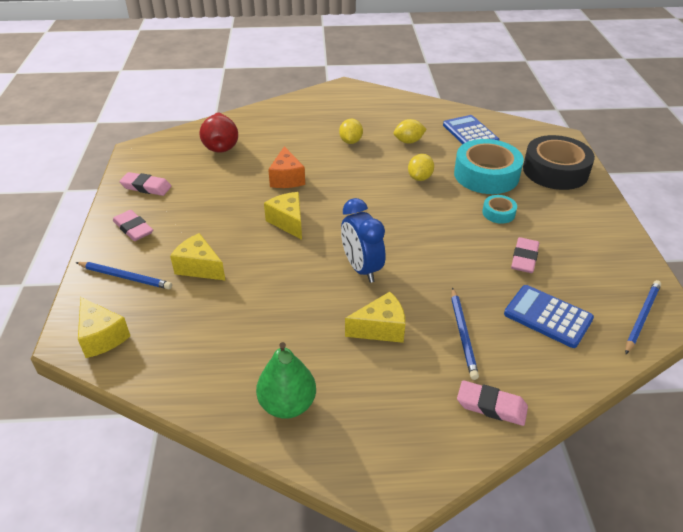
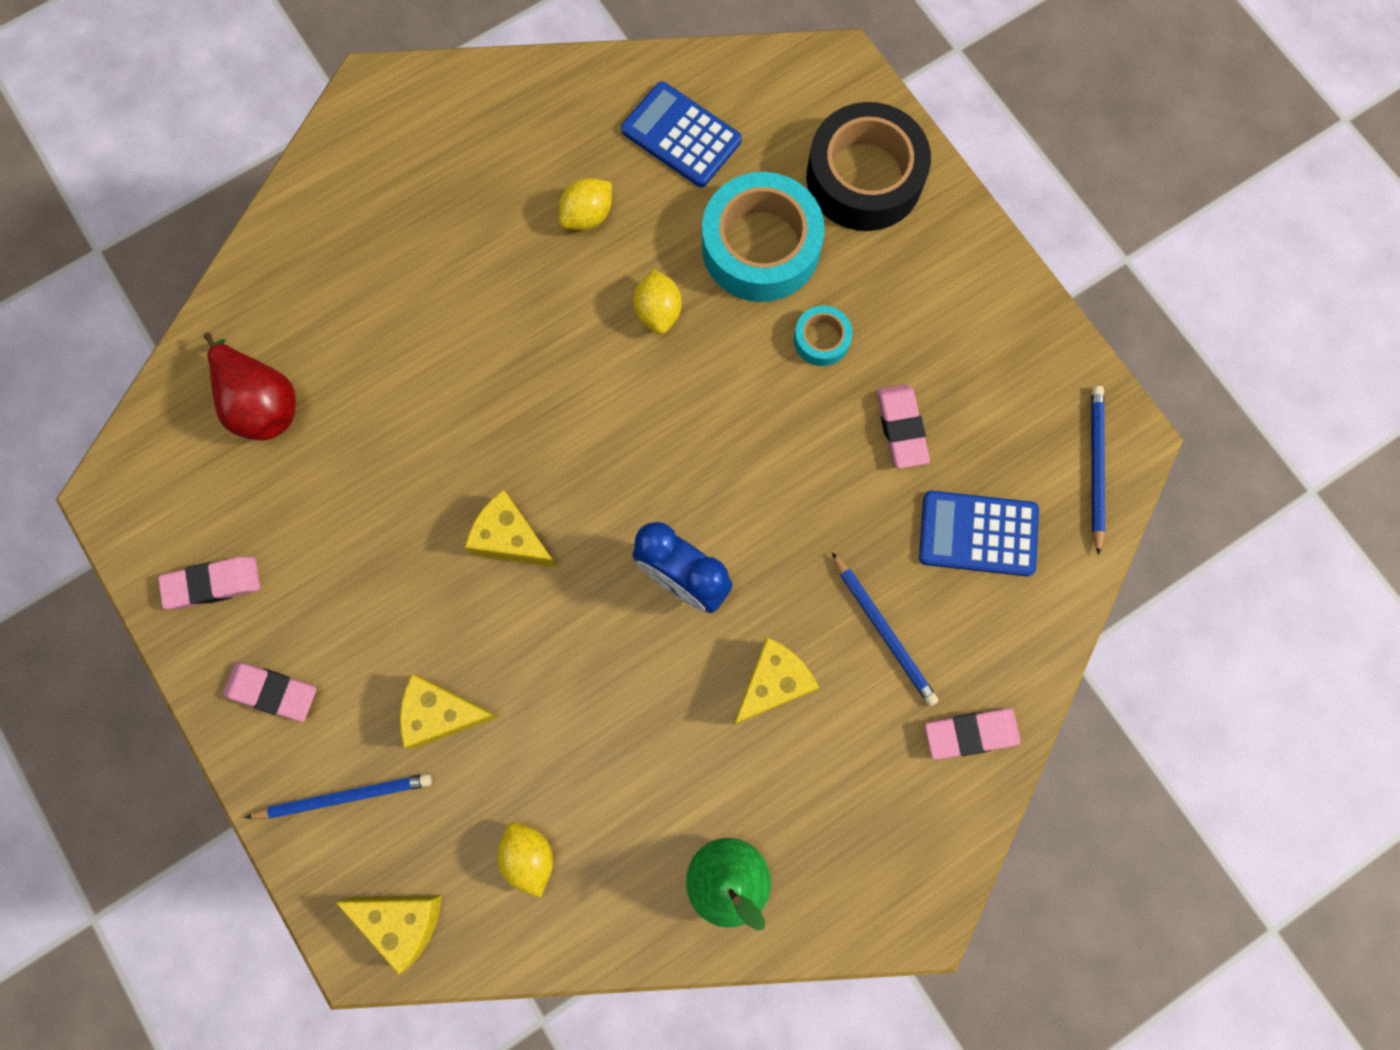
camera: 30 degrees left, 35 degrees up
orange cheese [268,146,305,188] -> none
yellow lemon [339,119,363,144] -> yellow lemon moved to [497,822,553,897]

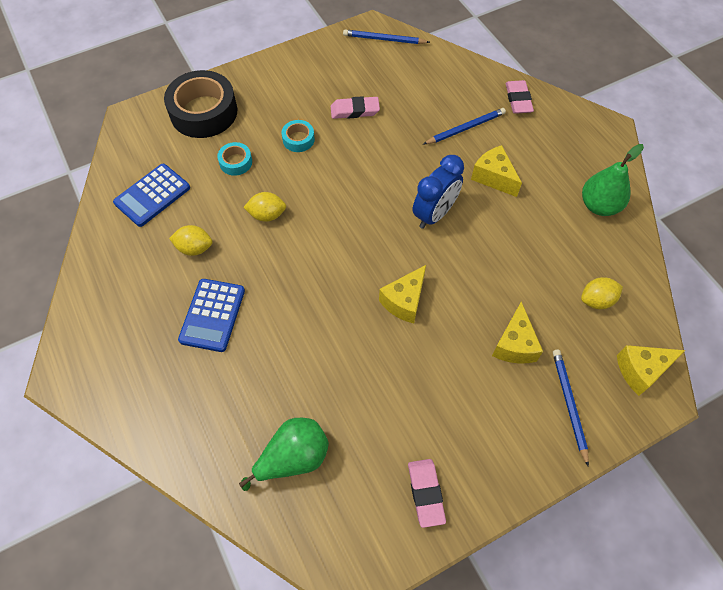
camera: 85 degrees left, 15 degrees down
red pear [204,333,296,440] -> green pear [239,418,329,491]
pink eraser [223,661,316,722] -> none
yellow cheese [336,895,442,975] -> yellow cheese turned 135 degrees counterclockwise [617,345,686,396]
yellow lemon [559,178,612,231] -> yellow lemon turned 45 degrees counterclockwise [169,225,212,256]
turquoise tape [702,172,825,302] -> turquoise tape [217,142,252,176], size x0.47
blue calculator [919,491,1039,576] -> blue calculator moved to [178,279,245,352]

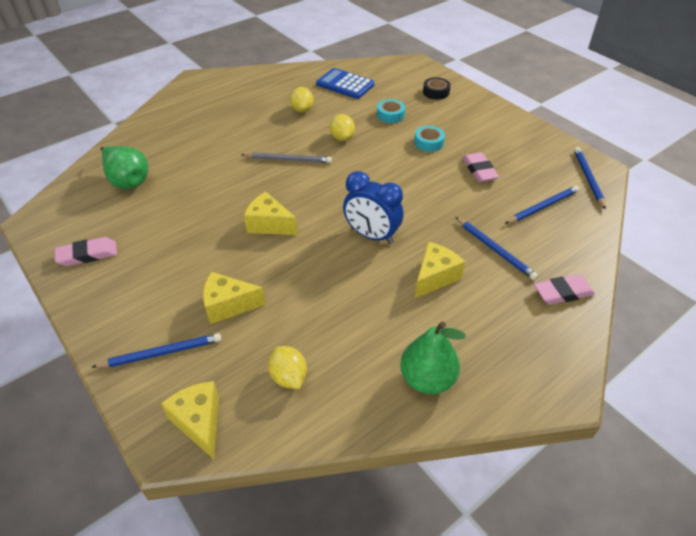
camera: 80 degrees right, 15 degrees down
black tape [164,70,237,138] -> black tape [423,77,451,100], size x0.47
blue calculator [178,279,245,352] -> none
none -> grey pencil [241,152,332,163]
none -> blue pencil [505,186,580,224]

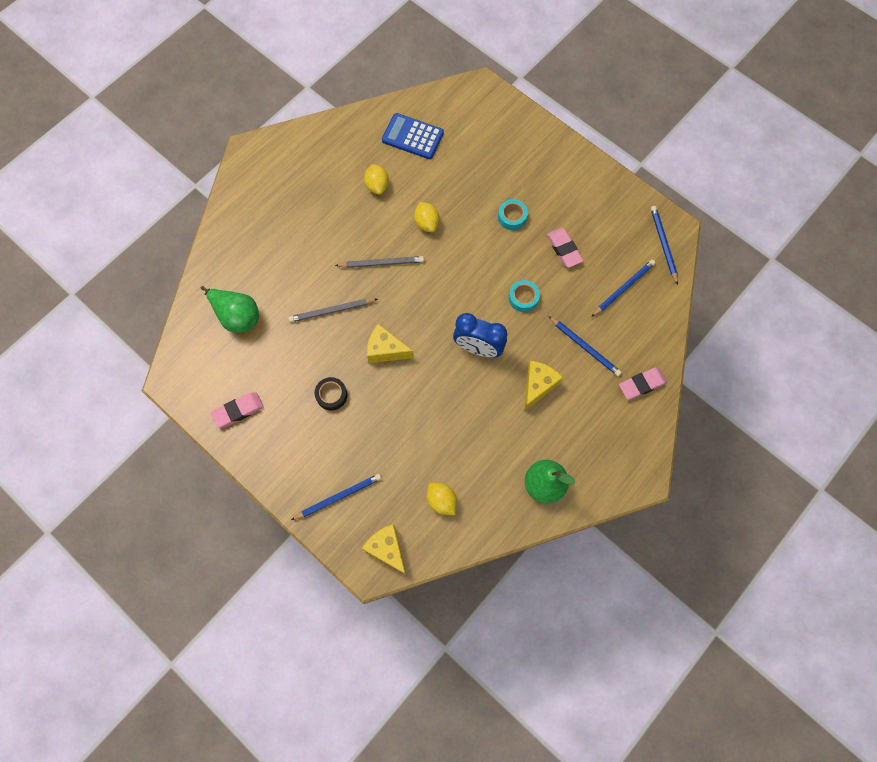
camera: 10 degrees left, 25 degrees up
yellow cheese [203,272,266,324] -> none
turquoise tape [377,99,405,123] -> turquoise tape moved to [509,280,540,312]
black tape [423,77,451,100] -> black tape moved to [315,377,347,410]
none -> grey pencil [288,299,378,322]

